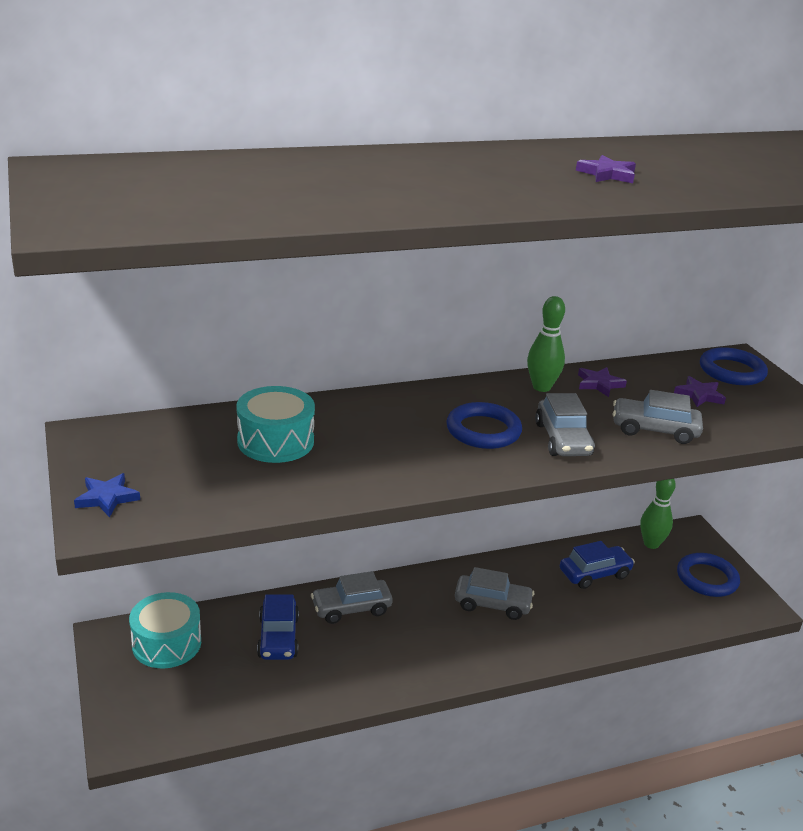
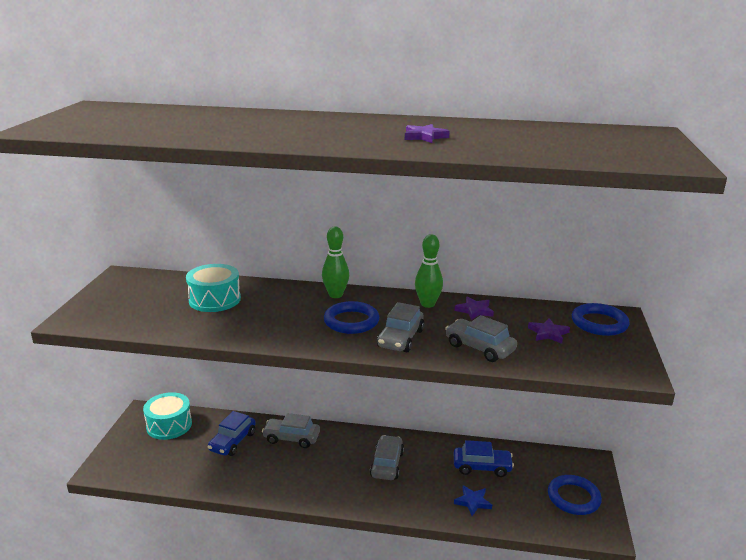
camera: 30 degrees right, 5 degrees down
blue star [74,473,140,517] -> blue star moved to [454,485,492,516]
grey car [455,567,534,620] -> grey car turned 120 degrees counterclockwise [370,435,404,480]
green bowling pin [640,479,676,549] -> green bowling pin moved to [322,226,349,298]

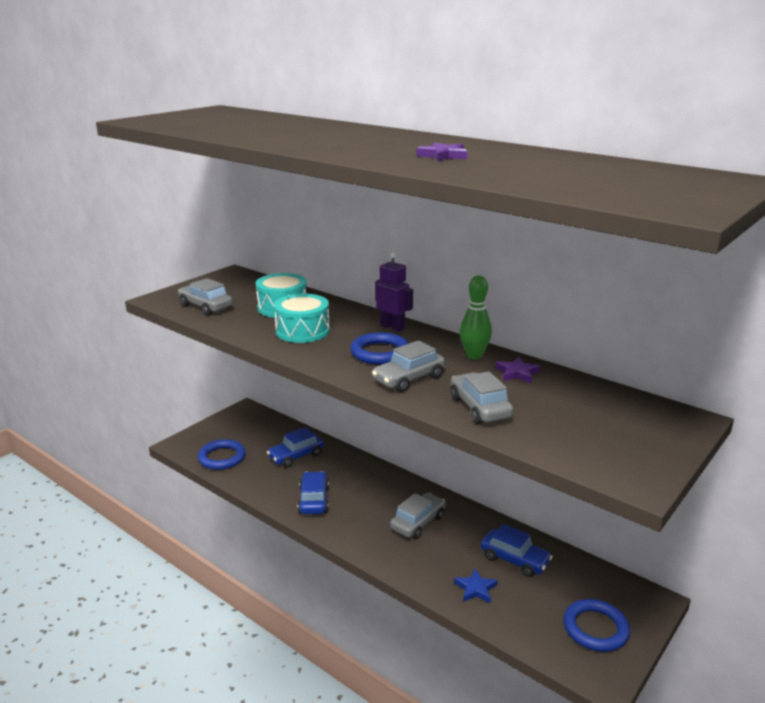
camera: 30 degrees right, 0 degrees up
turquoise drum [143,392,192,440] -> turquoise drum moved to [274,294,330,343]
grey car [262,413,320,448] -> grey car moved to [178,278,233,315]
green bowling pin [322,226,349,298] -> purple robot [375,252,413,332]
purple star [528,318,570,344] -> none
blue ring [572,303,630,336] -> blue ring moved to [198,439,246,470]
none -> blue car [298,471,329,515]

